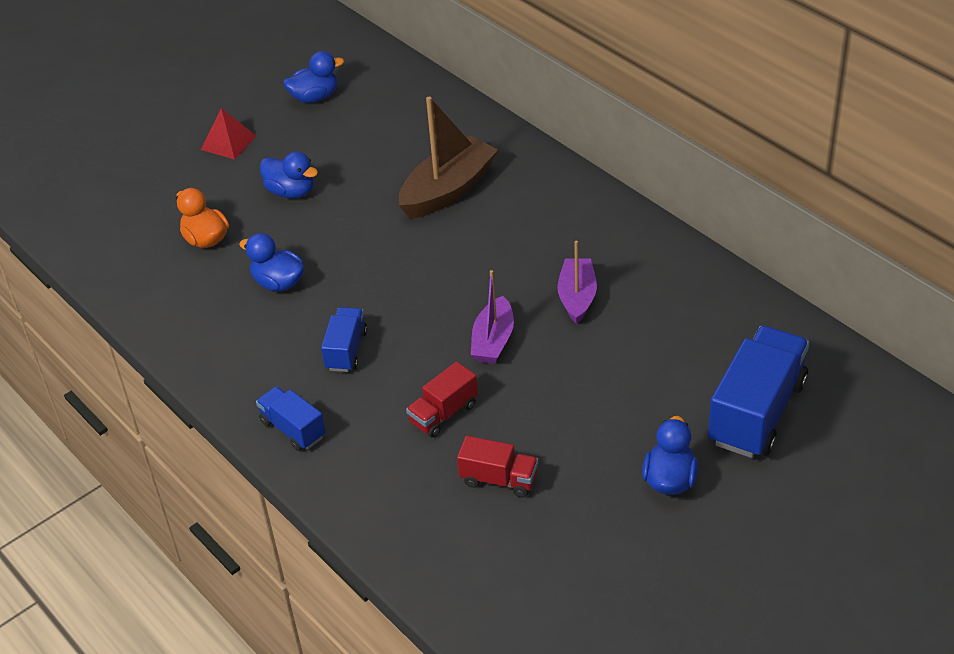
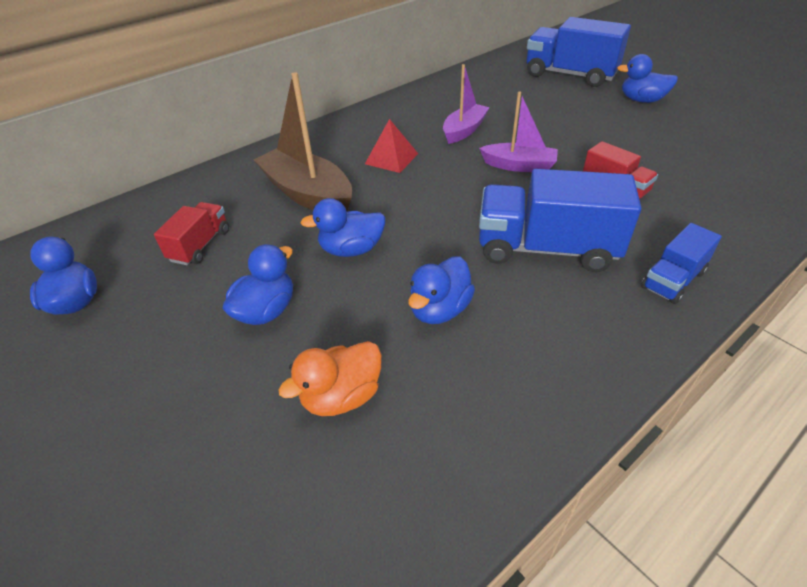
camera: 90 degrees left, 0 degrees up
red pyramid [201,108,256,159] -> red pyramid moved to [365,119,418,173]
blue truck [321,307,367,372] -> blue truck [479,169,641,272], size x1.86
red truck [457,436,538,498] -> red truck moved to [154,202,229,265]
purple boat [557,241,597,324] -> purple boat turned 120 degrees clockwise [443,64,490,144]
none -> blue duck [301,198,385,257]

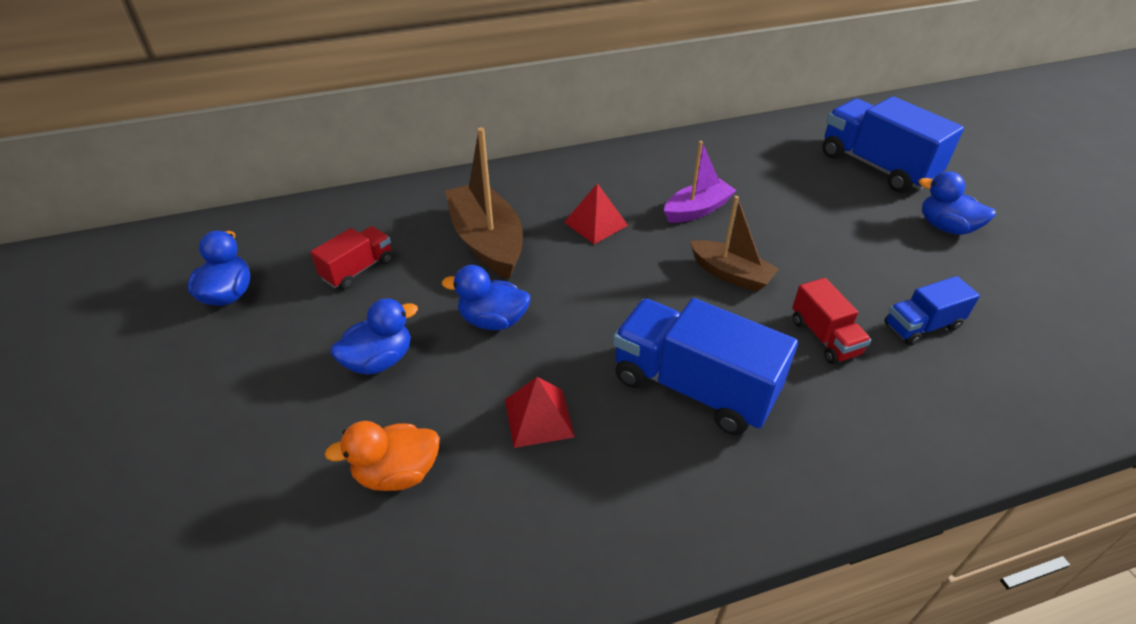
camera: 20 degrees right, 0 degrees up
blue duck [408,256,475,324] -> red pyramid [505,377,575,448]
purple boat [479,91,558,172] -> brown boat [690,196,779,292]
blue truck [641,223,722,304] -> blue truck moved to [884,276,980,346]

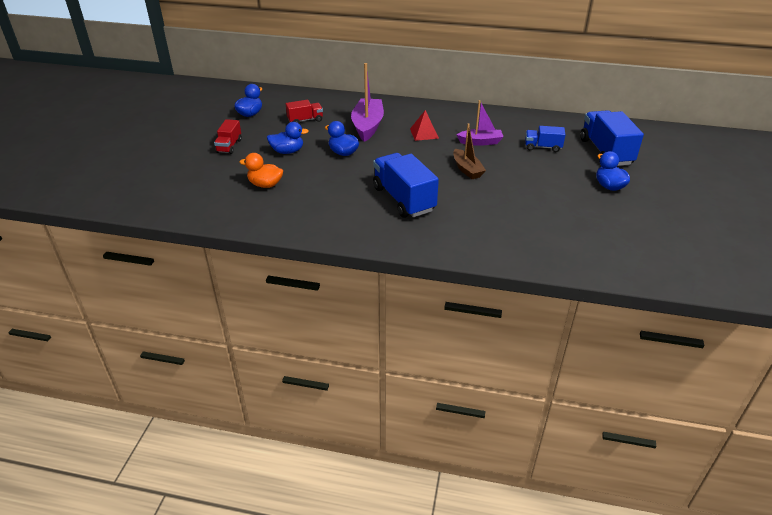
camera: 30 degrees right, 5 degrees down
brown boat [445,127,523,279] -> purple boat [351,63,384,142]
red pyramid [505,377,575,448] -> none
red truck [792,278,871,364] -> red truck moved to [214,119,242,154]
blue truck [884,276,980,346] -> blue truck moved to [525,126,566,152]

